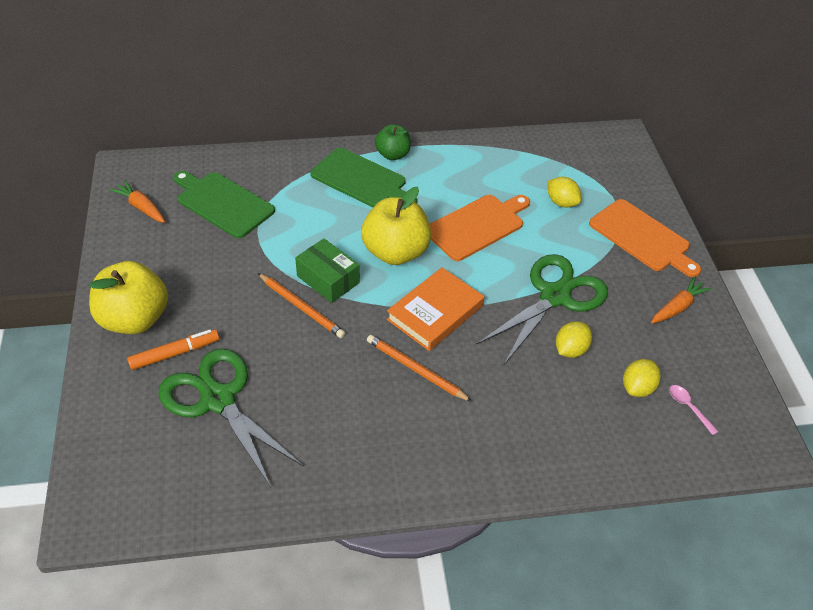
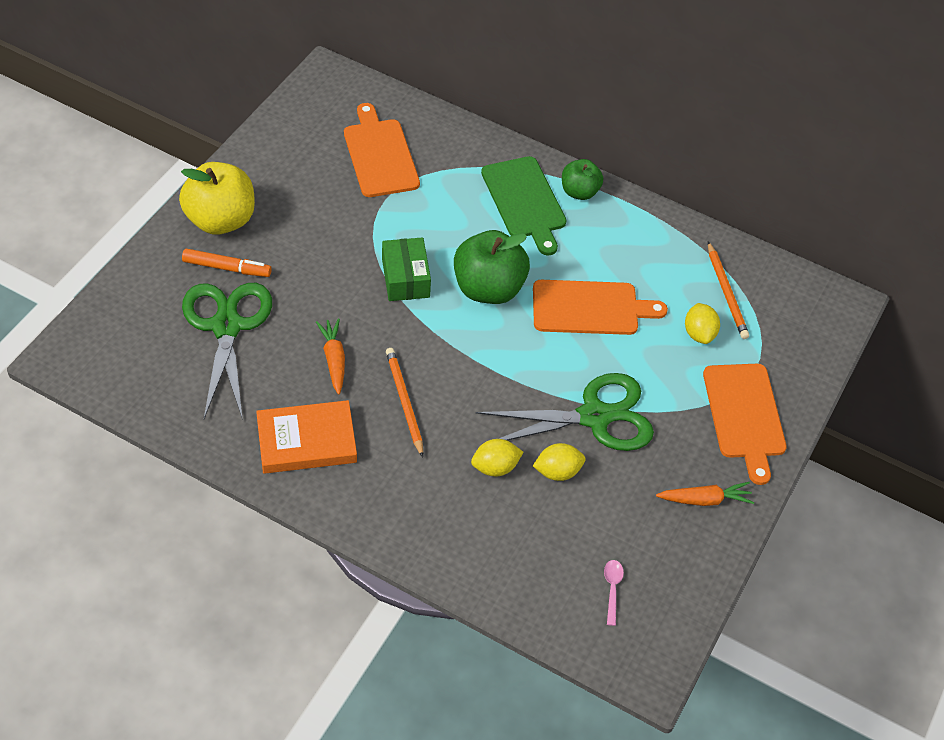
camera: 35 degrees right, 5 degrees up
orange carrot [109,180,165,223] -> orange carrot moved to [316,318,345,395]
green cutting board [173,171,275,238] -> orange cutting board [344,103,420,197]
orange pencil [258,273,345,338] -> orange pencil moved to [708,242,749,339]
yellow apple [361,187,431,265] -> green apple [454,230,530,304]
orange book [387,267,484,351] -> orange book moved to [256,400,357,474]
yellow lemon [623,359,661,397] -> yellow lemon moved to [471,439,523,476]

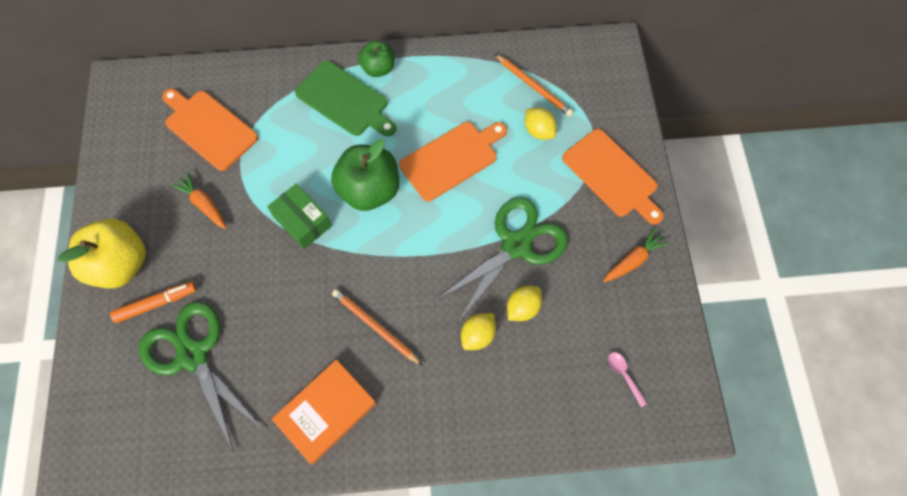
camera: 30 degrees left, 15 degrees up
orange carrot [316,318,345,395] -> orange carrot moved to [171,172,227,229]

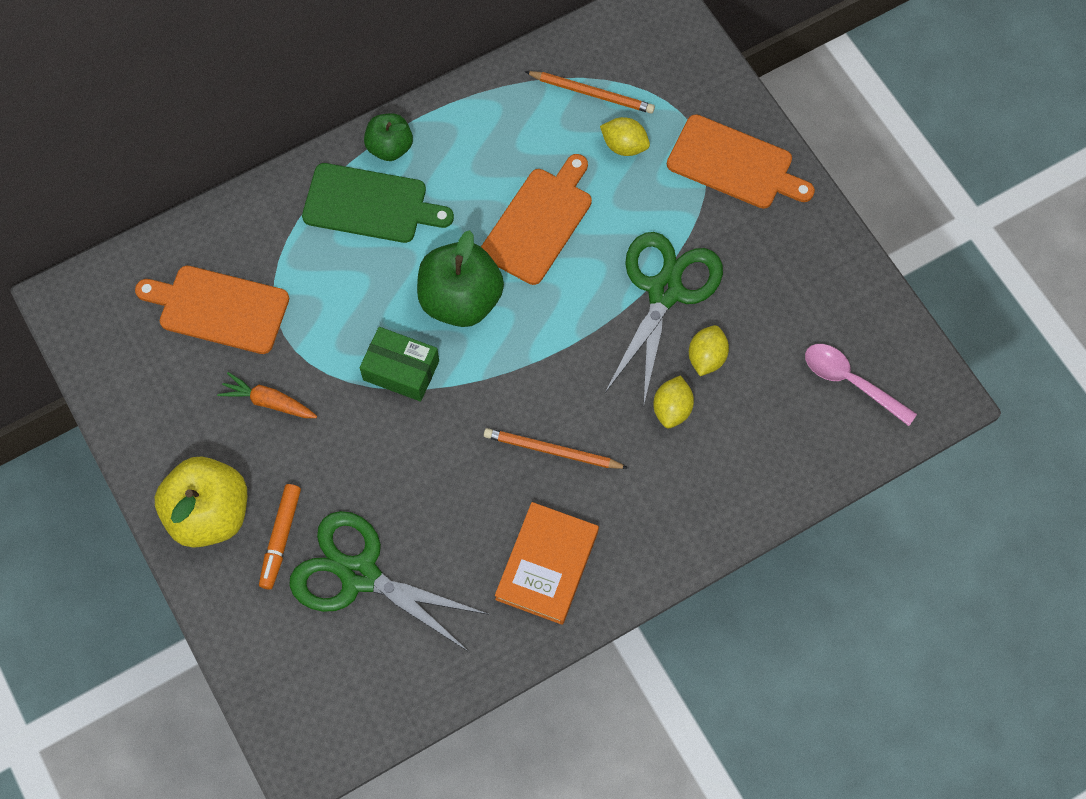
camera: 25 degrees left, 0 degrees up
orange marker [110,282,196,323] -> orange marker turned 150 degrees clockwise [259,484,301,589]
orange carrot [603,228,669,282] -> none
pink spoon [608,352,647,407] -> pink spoon [805,344,917,426], size x1.77

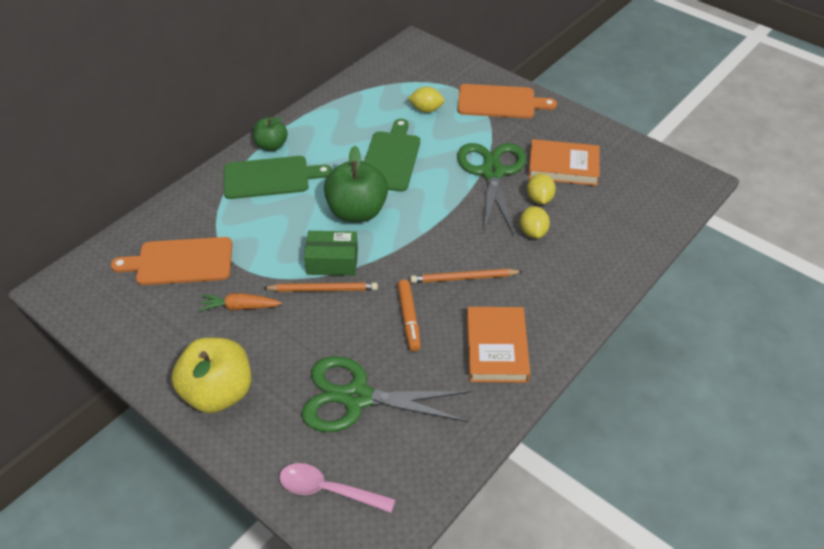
camera: 20 degrees left, 20 degrees down
orange marker [259,484,301,589] -> orange marker moved to [397,280,421,351]
orange cutting board [481,154,592,285] -> green cutting board [364,119,420,192]
orange pencil [525,71,655,114] -> orange pencil moved to [264,282,378,292]
pink spoon [805,344,917,426] -> pink spoon moved to [279,463,396,513]
none -> orange book [528,139,600,186]

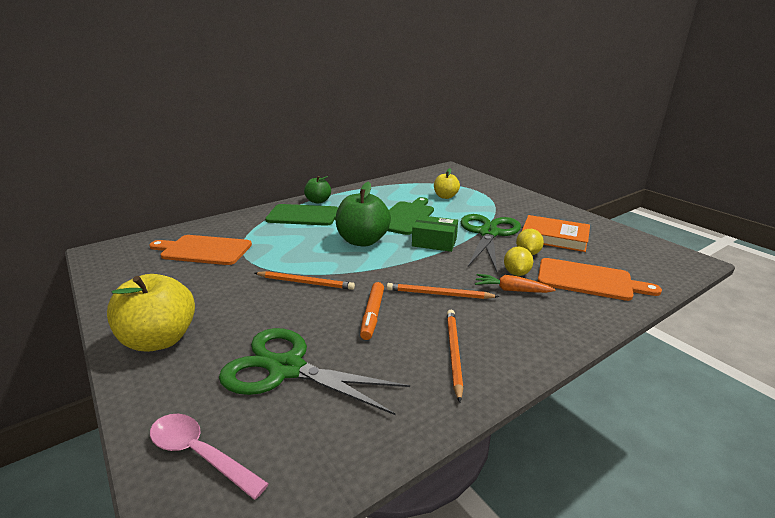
camera: 15 degrees right, 20 degrees down
orange carrot [198,293,282,311] -> orange carrot moved to [475,274,556,293]
green box [304,231,358,276] -> green box moved to [412,215,458,252]
yellow lemon [408,87,445,113] -> yellow apple [434,168,460,199]
orange cutting board [457,84,557,118] -> orange cutting board moved to [538,258,662,301]
orange book [467,307,530,383] -> orange pencil [447,310,463,402]

